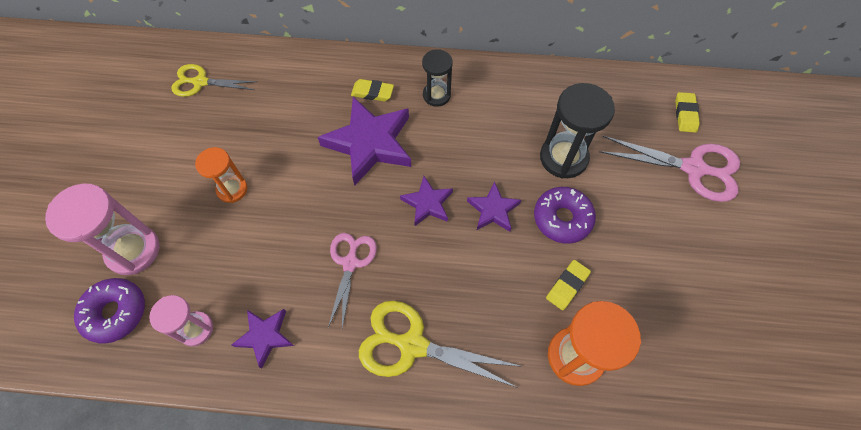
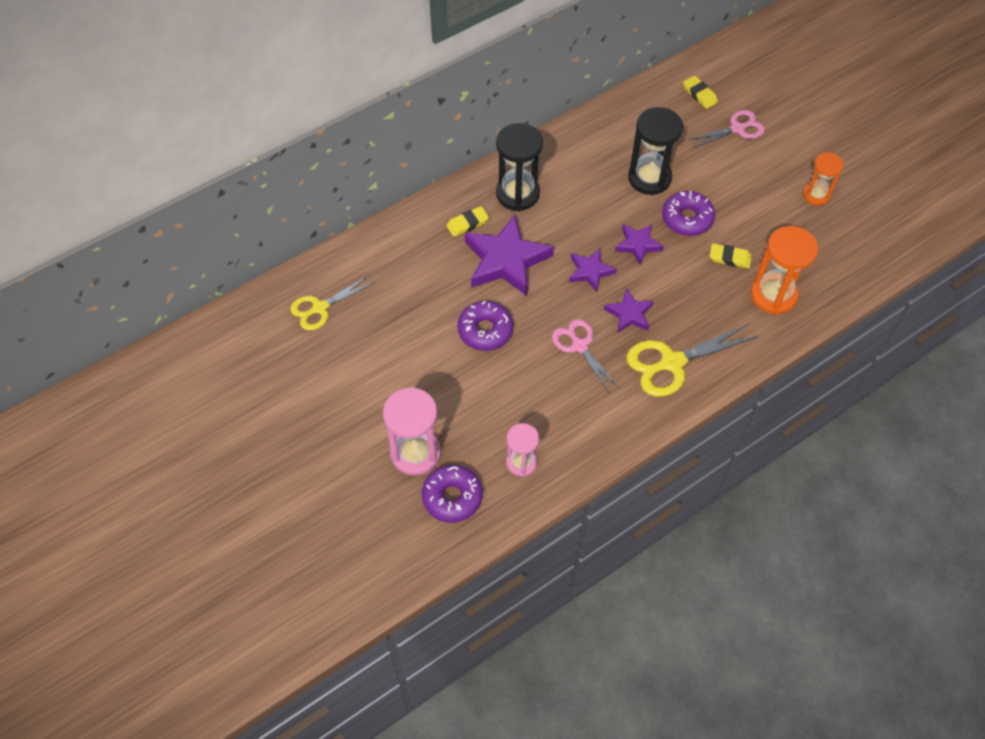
camera: 40 degrees left, 5 degrees down
orange hourglass [195,147,248,203] -> orange hourglass moved to [803,152,843,205]
purple star [232,309,294,369] -> purple star moved to [604,288,654,333]
black hourglass [422,49,453,107] -> black hourglass [496,123,543,211], size x1.62
yellow eraser [546,260,591,310] -> yellow eraser turned 75 degrees counterclockwise [710,243,752,269]
pink scissors [599,136,740,202] -> pink scissors [688,110,765,148], size x0.66
none -> purple donut [457,301,513,351]

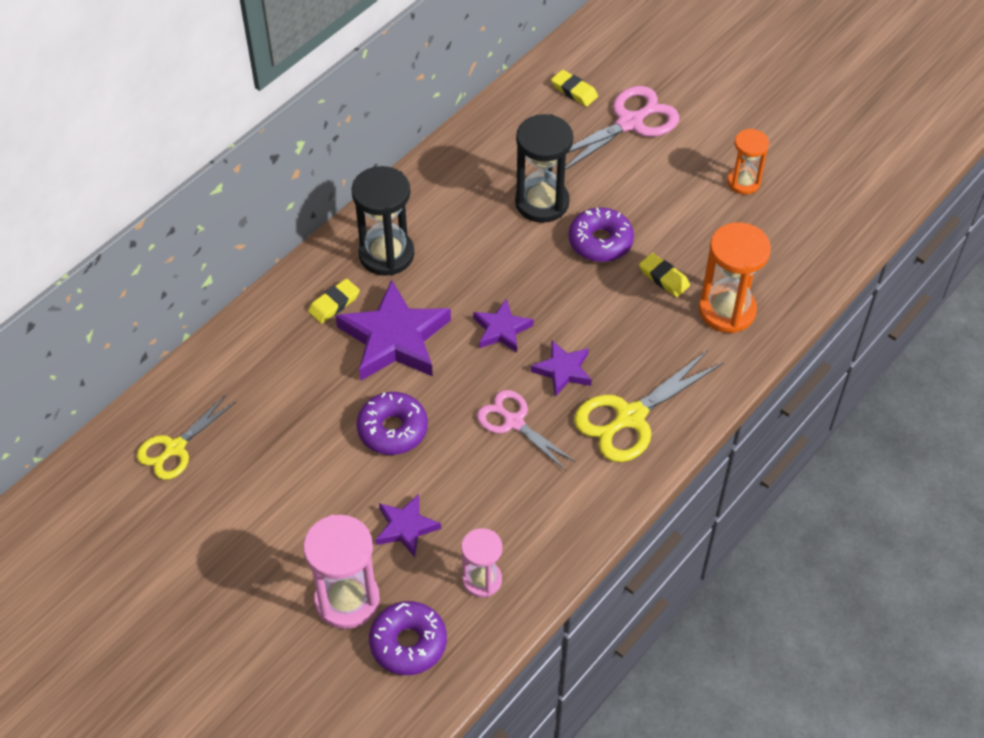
camera: 15 degrees left, 5 degrees down
purple star [615,224,664,265] -> purple star moved to [376,494,441,557]
pink scissors [688,110,765,148] -> pink scissors [565,86,679,170], size x1.51
yellow eraser [710,243,752,269] -> yellow eraser turned 45 degrees clockwise [639,253,690,297]

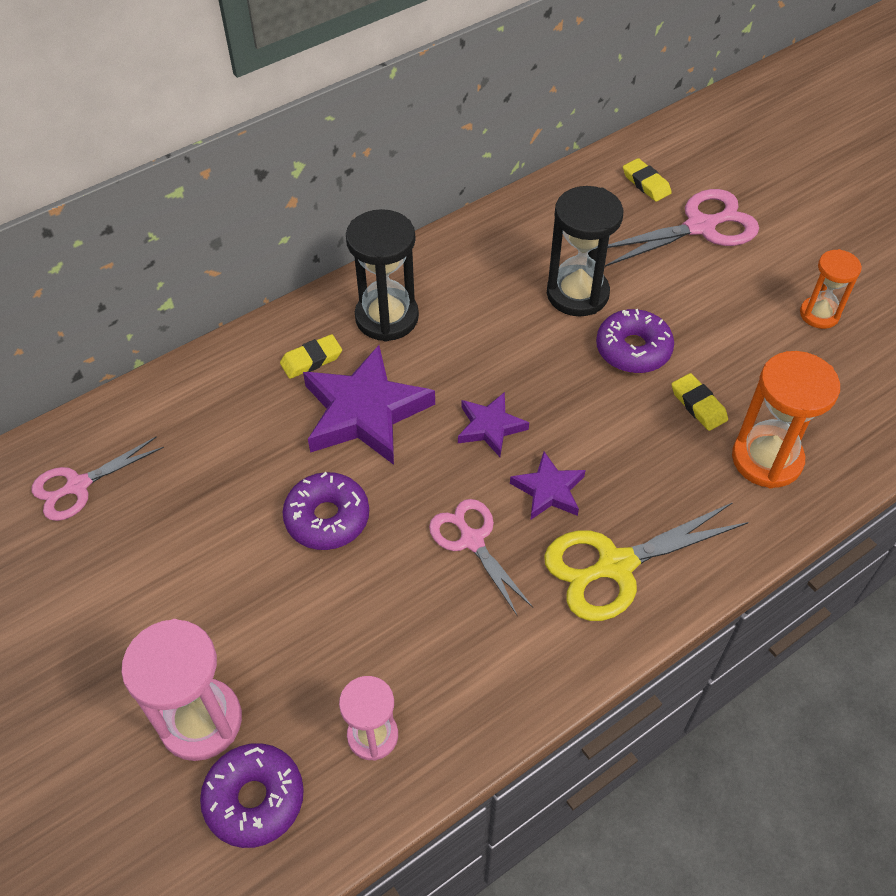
camera: 15 degrees right, 0 degrees up
yellow scissors [137,395,236,480] -> pink scissors [32,436,164,521]
purple star [376,494,441,557] -> none

